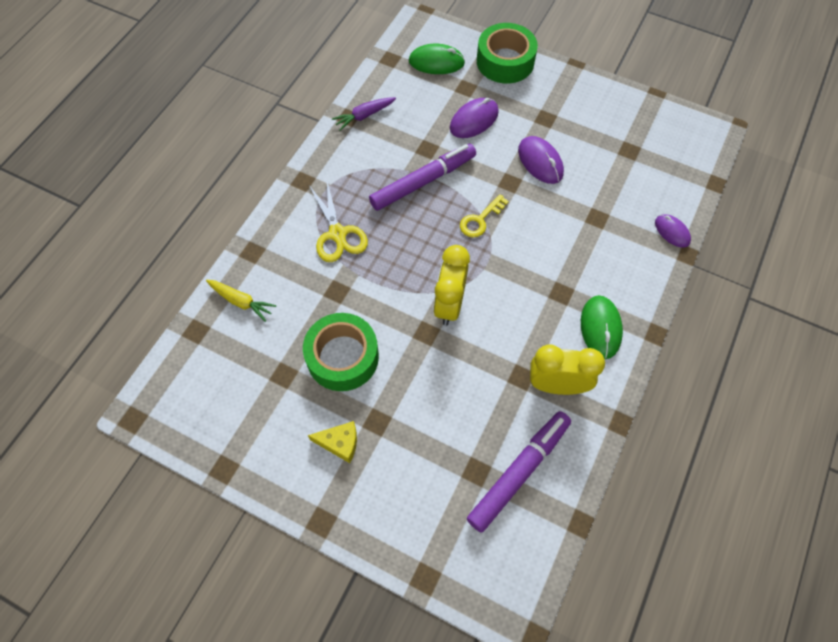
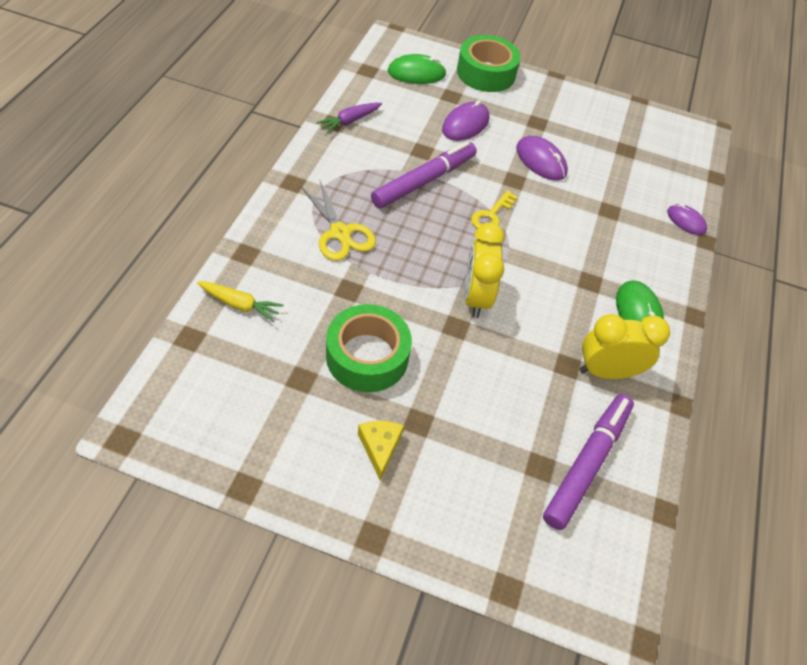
camera: 15 degrees left, 10 degrees down
yellow cheese [308,421,357,463] -> yellow cheese turned 90 degrees counterclockwise [358,421,404,481]

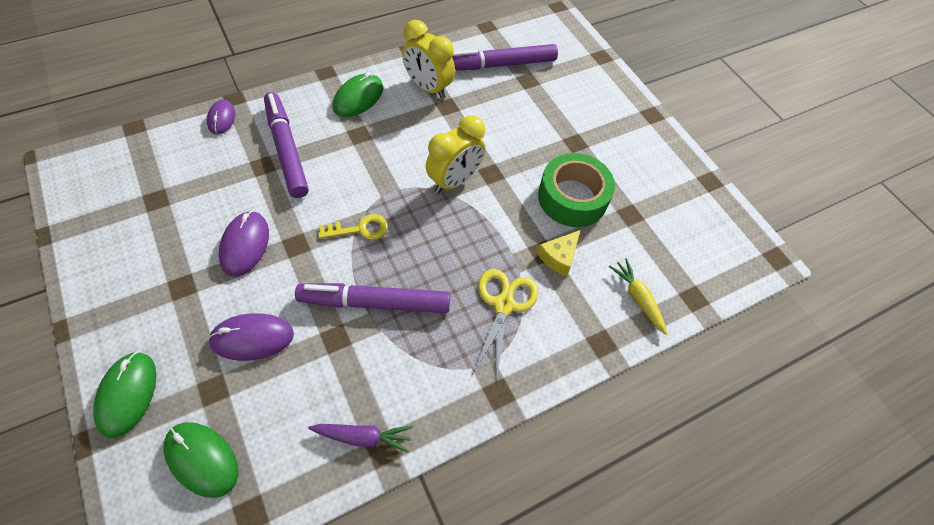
camera: 135 degrees left, 5 degrees up
yellow cheese [358,421,404,481] -> yellow cheese moved to [537,230,580,276]
green tape [457,35,521,92] -> green mouse [93,351,156,439]
none -> purple marker [264,92,309,198]

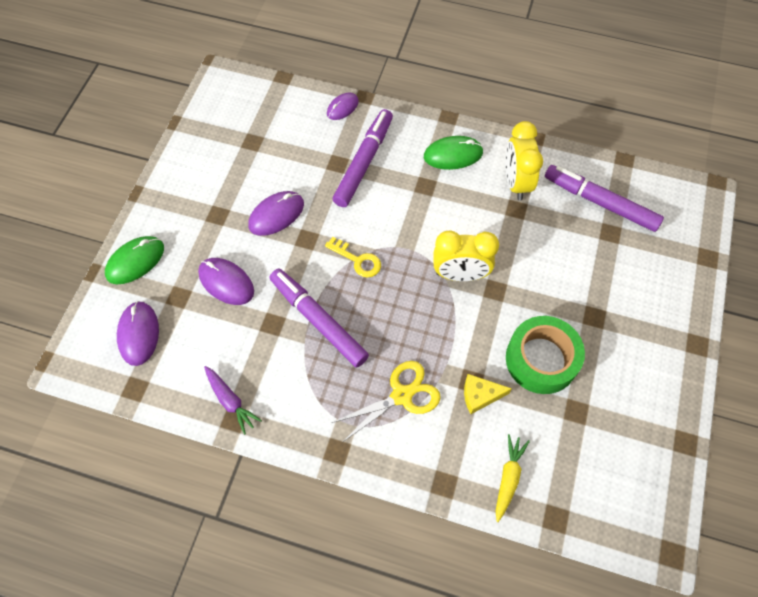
camera: 50 degrees right, 5 degrees up
green mouse [163,422,238,498] -> purple mouse [117,301,159,366]

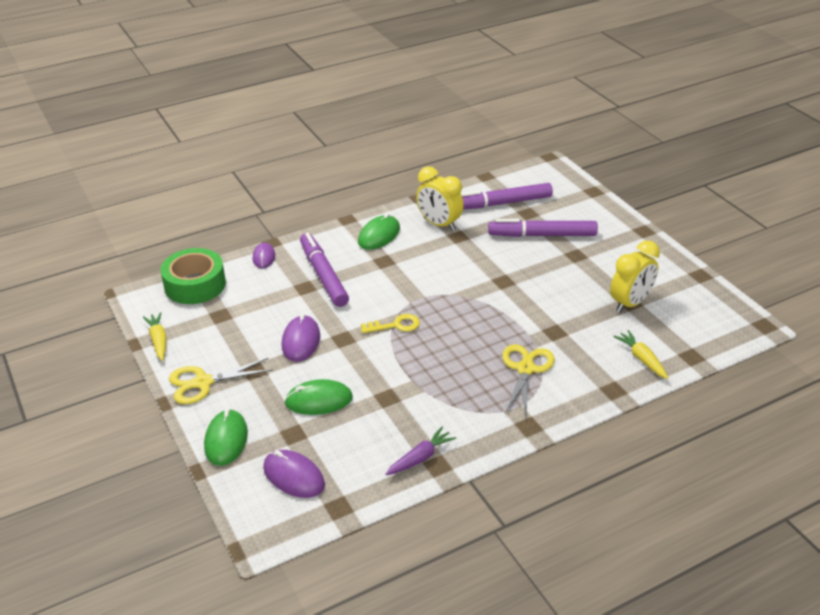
camera: 45 degrees left, 25 degrees down
purple mouse [198,258,254,305] -> green mouse [284,379,353,415]
purple carrot [204,366,262,435] -> purple carrot turned 45 degrees counterclockwise [386,427,456,475]
purple marker [270,269,369,368] -> purple marker moved to [488,219,598,237]
yellow clock [434,230,499,281] -> yellow clock moved to [610,240,660,313]
yellow cheese [464,374,512,414] -> none
green tape [506,316,585,394] -> green tape moved to [160,248,226,304]
none -> yellow carrot [143,312,166,361]
none -> yellow scissors [169,358,273,404]

